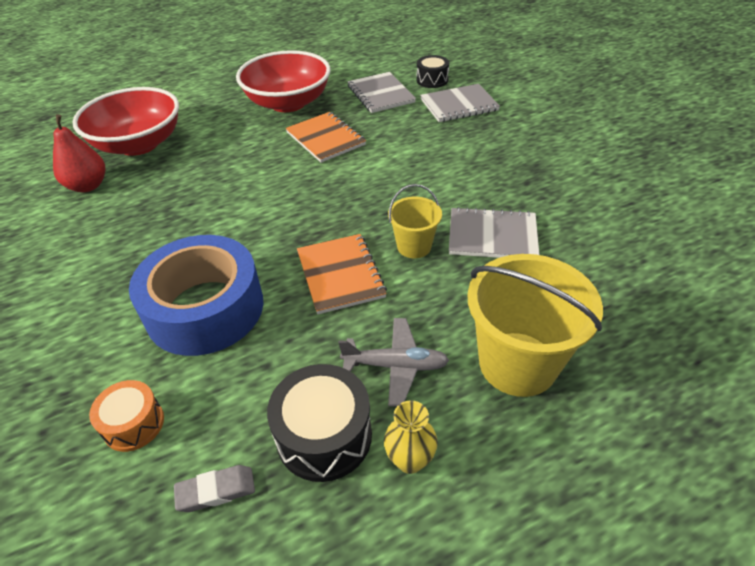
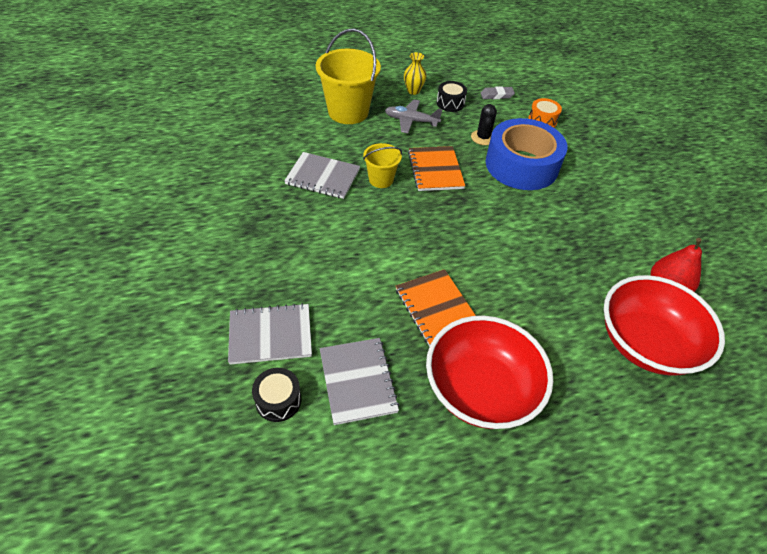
camera: 175 degrees left, 5 degrees up
black drum [267,364,372,482] -> black drum [437,81,467,112], size x0.64
none -> black cactus [471,104,497,145]

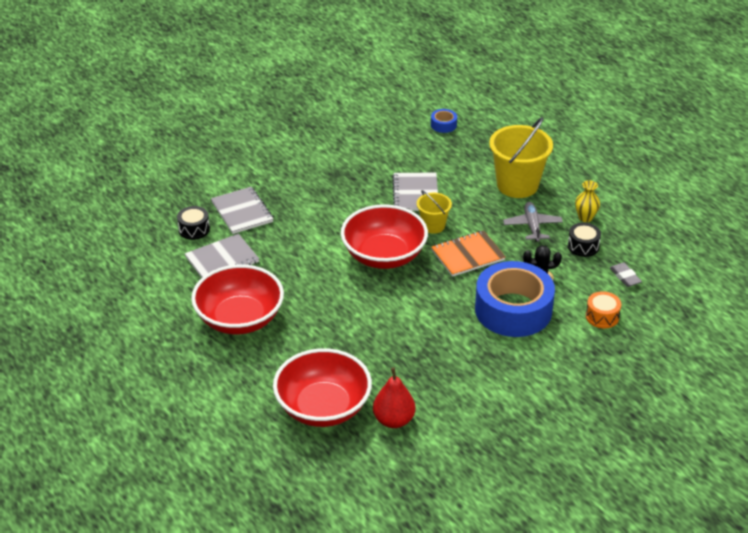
camera: 75 degrees right, 10 degrees down
orange notebook [396,269,476,346] -> none
none -> red bowl [341,204,428,269]
none -> blue tape [431,109,457,133]

